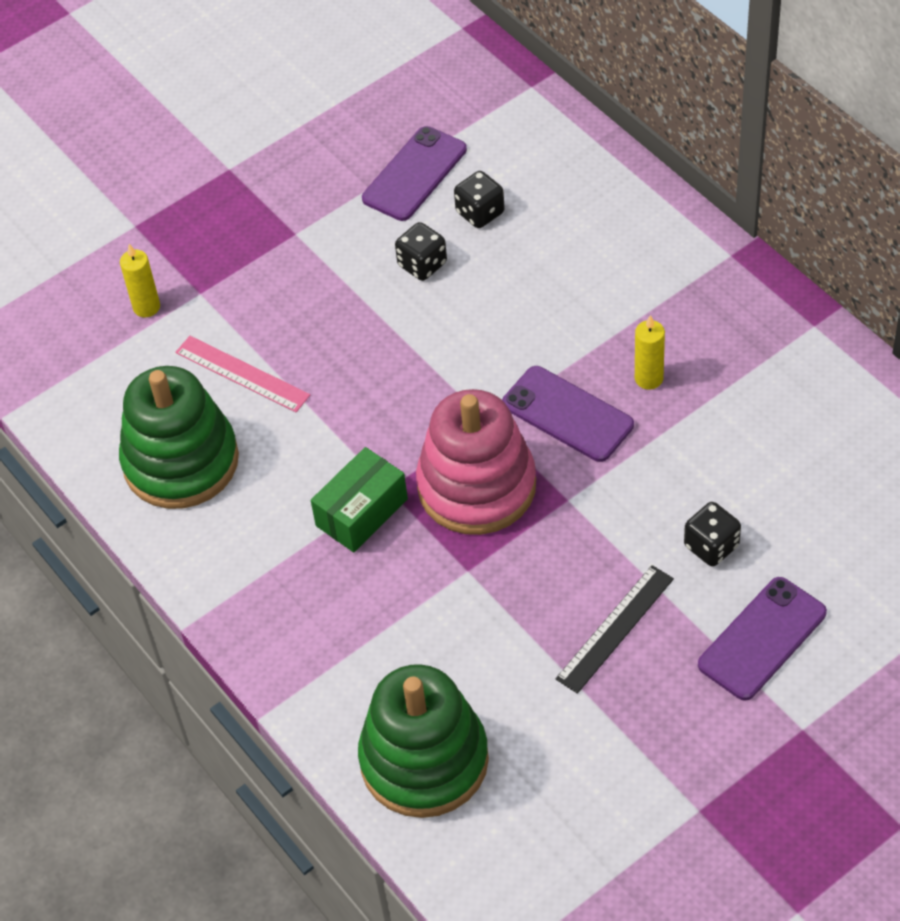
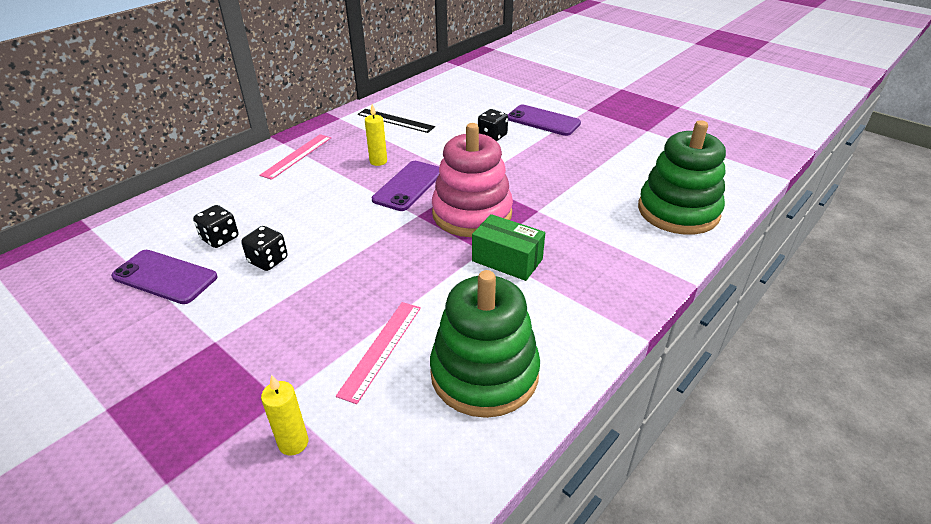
camera: 105 degrees left, 15 degrees down
black ruler [555,565,674,694] -> black ruler moved to [358,109,435,133]
none -> pink ruler [259,134,331,180]

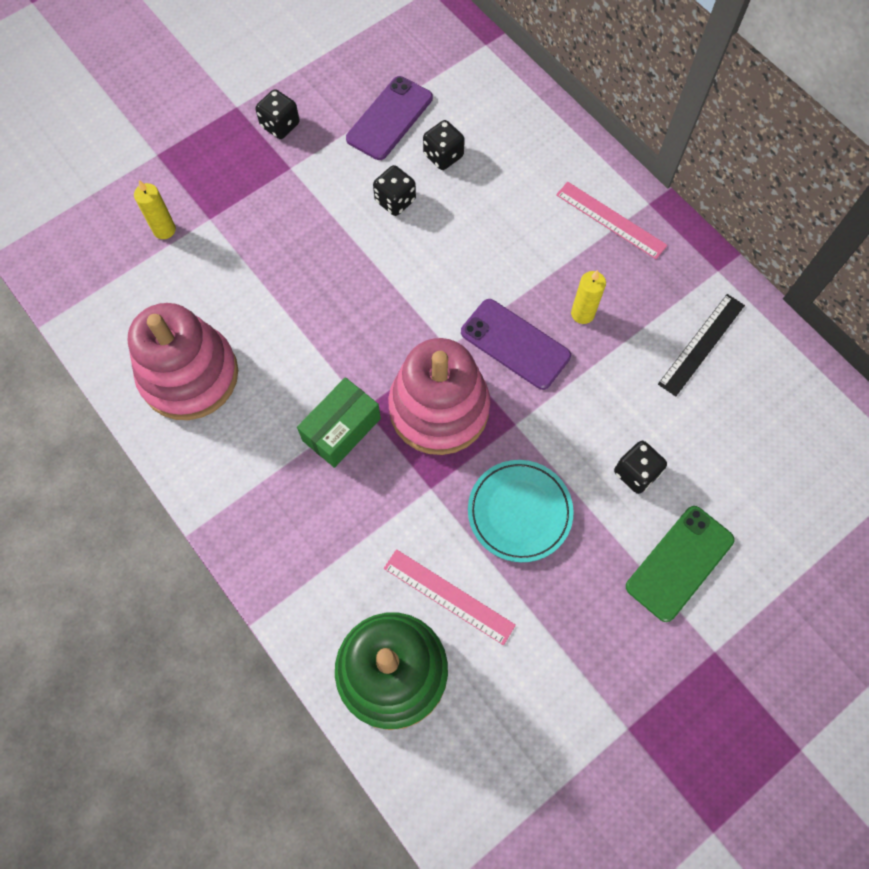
camera: 100 degrees right, 30 degrees up
pink ruler [336,302,421,404] -> pink ruler moved to [384,549,516,645]
green stacking toy [430,270,540,418] -> pink stacking toy [128,303,238,420]
purple phone [508,105,581,136] -> green phone [626,506,735,622]
none -> black dice [256,89,300,139]
none -> turquoise plate [468,460,574,562]

